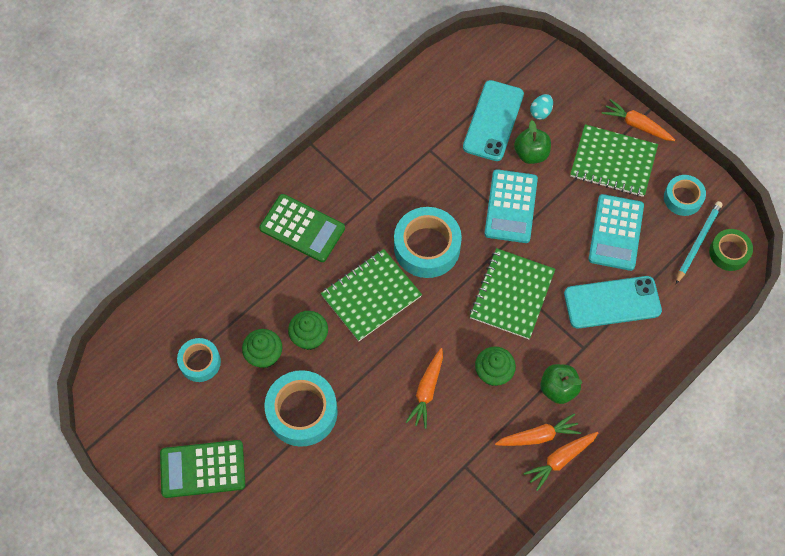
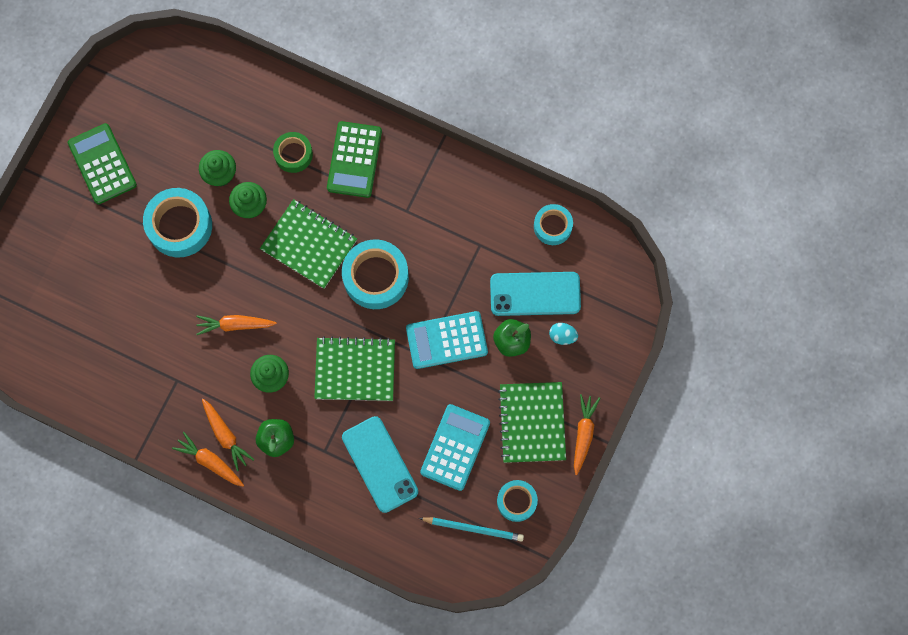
camera: 70 degrees right, 10 degrees up
turquoise tape [177,338,221,382] -> turquoise tape moved to [534,204,573,245]
turquoise calculator [589,194,644,271] -> turquoise calculator turned 120 degrees clockwise [420,404,490,491]
green tape [709,229,753,271] -> green tape moved to [273,132,313,173]

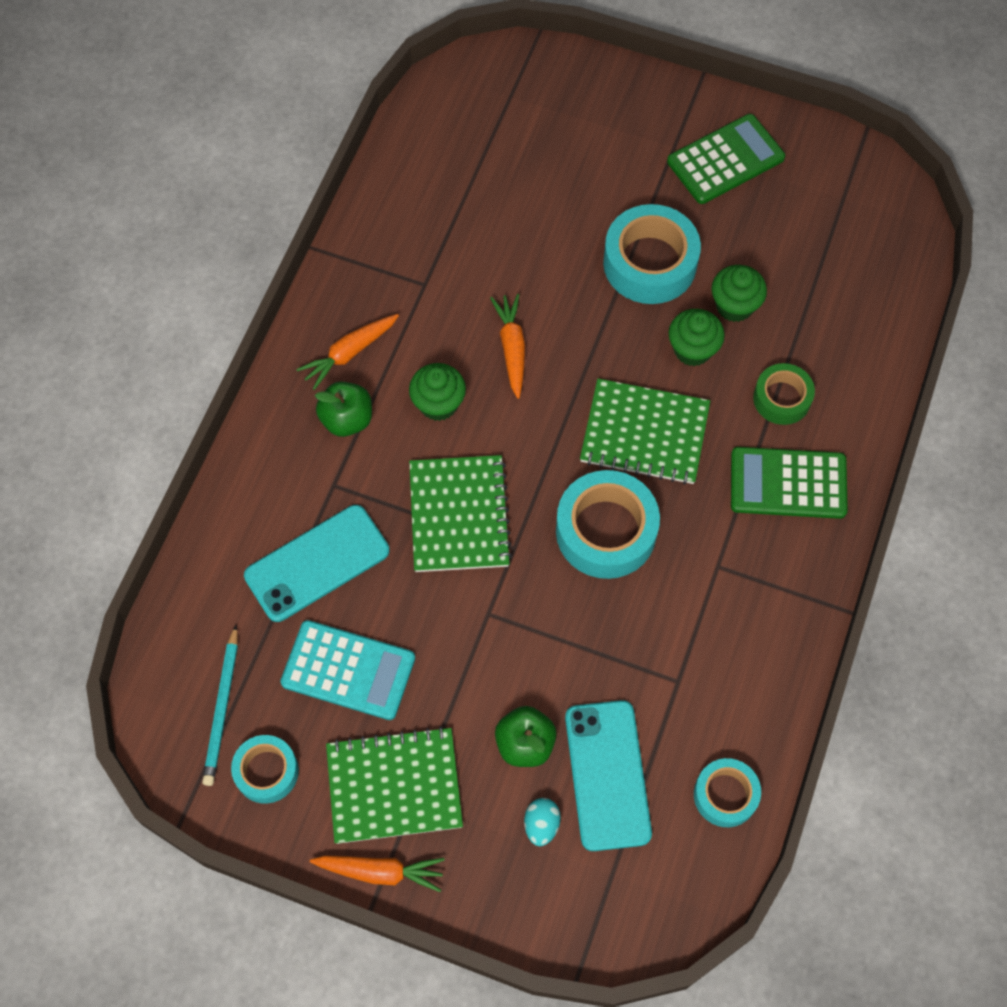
camera: 85 degrees right, 10 degrees down
orange carrot [172,432,244,487] -> none
green notebook [260,199,357,289] -> green notebook turned 75 degrees clockwise [580,378,710,485]
turquoise calculator [406,311,488,369] -> none

